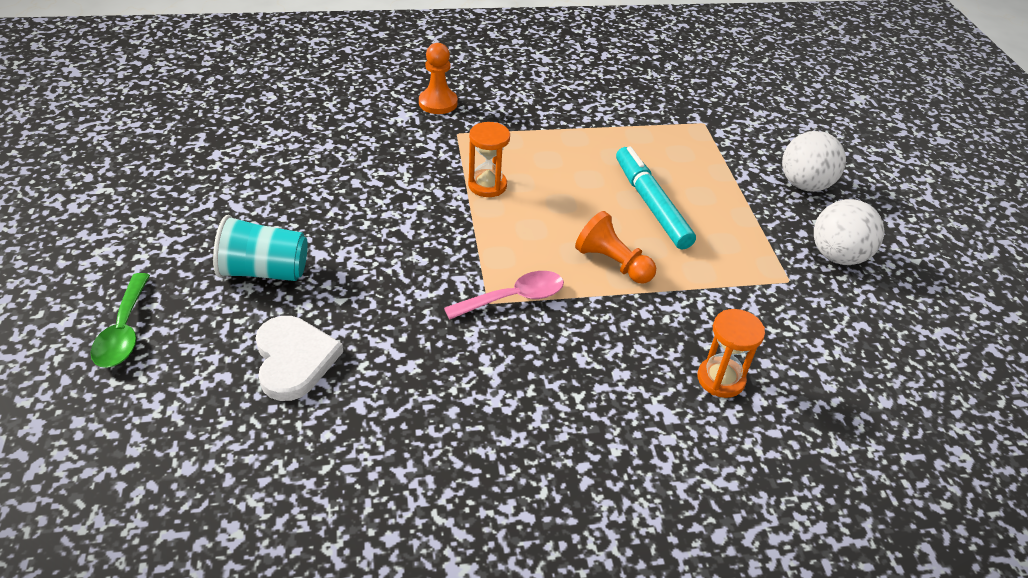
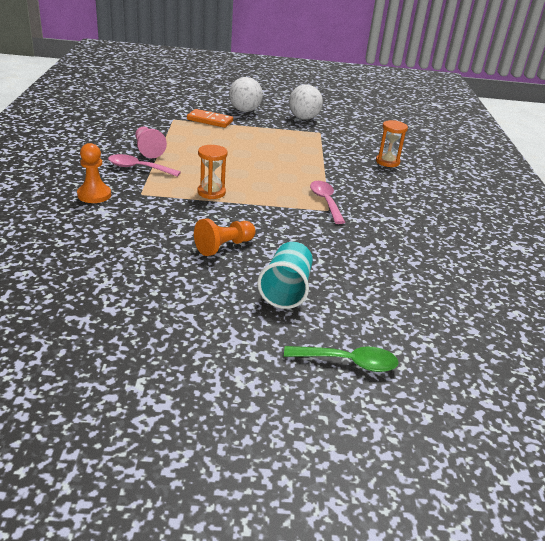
camera: 80 degrees left, 10 degrees down
white heart [255,316,343,401] -> none
orange pawn [575,211,656,283] -> orange pawn moved to [194,219,256,256]
turquoise marker [616,146,696,249] -> none
none -> pink spoon [108,154,181,177]
none -> pink pawn [135,127,167,158]
none -> orange domino [187,109,233,128]

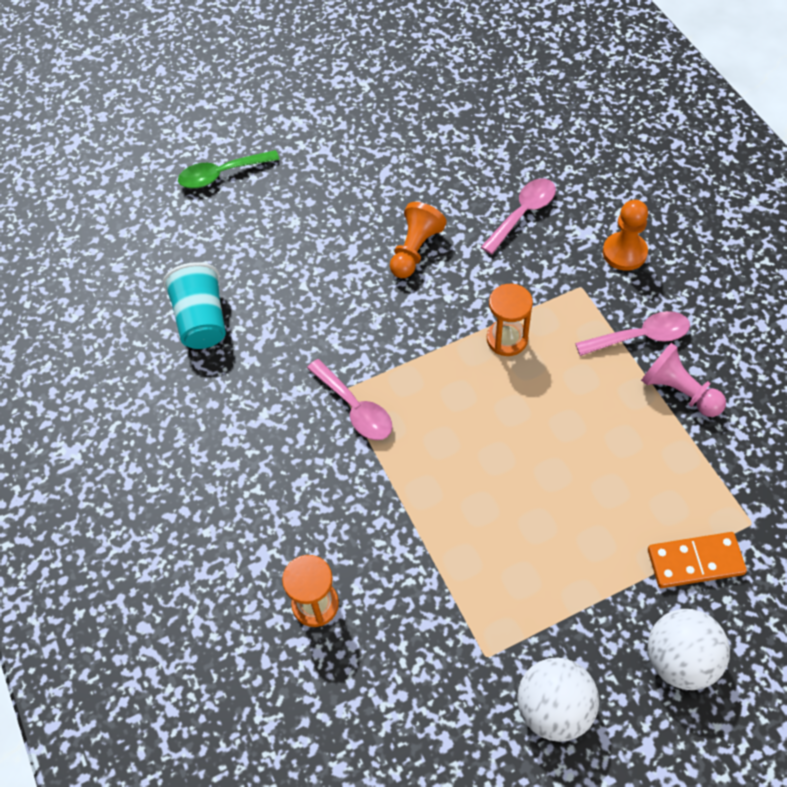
camera: 160 degrees right, 25 degrees up
turquoise cup [257,242,313,309] -> turquoise cup moved to [163,262,226,349]
none -> pink spoon [481,178,556,254]

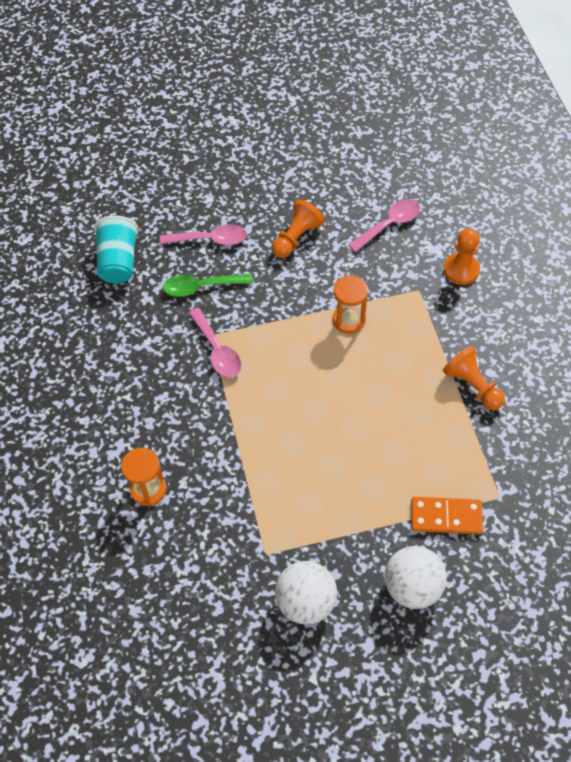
camera: 10 degrees right, 0 degrees up
green spoon [178,150,280,189] -> green spoon moved to [163,274,253,297]
pink spoon [575,311,690,356] -> pink spoon moved to [160,224,247,245]
pink pawn [641,343,726,417] -> orange pawn [443,346,505,410]

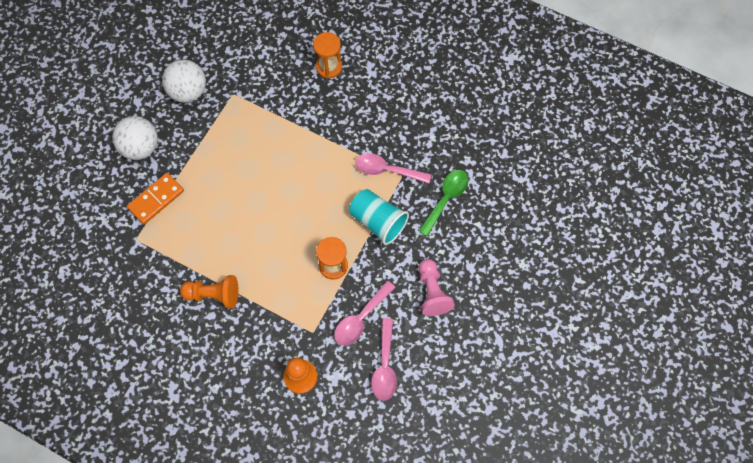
camera: 130 degrees right, 10 degrees up
turquoise cup [94,215,139,284] -> turquoise cup moved to [349,189,409,245]
pink spoon [160,224,247,245] -> pink spoon moved to [334,281,396,346]
orange pawn [272,199,325,258] -> pink pawn [418,259,455,316]

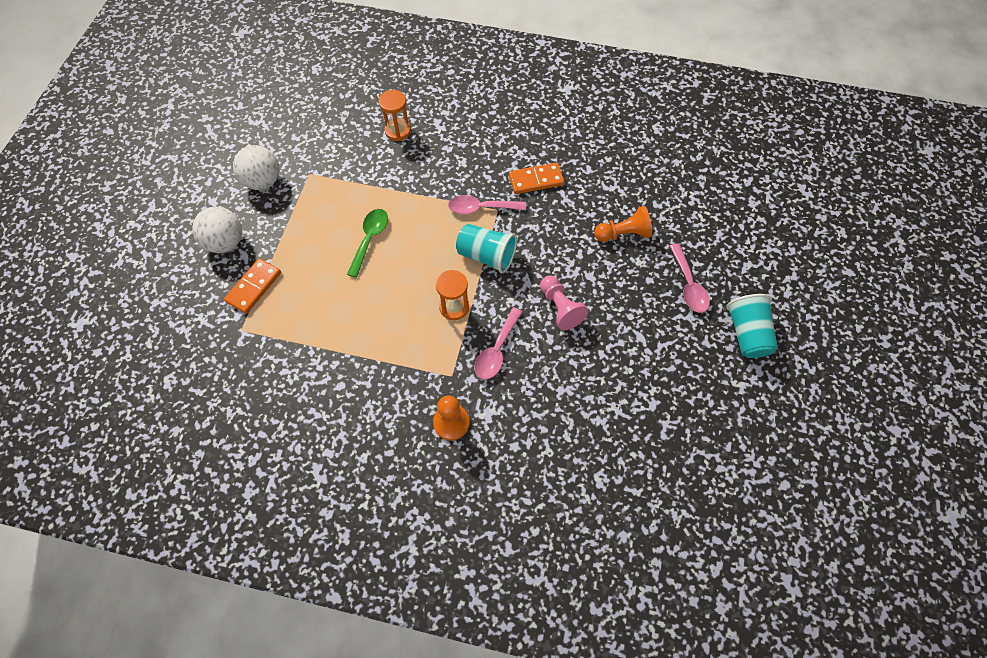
camera: 15 degrees left, 5 degrees down
orange pawn [180,275,239,308] -> orange pawn moved to [594,206,652,242]
pink spoon [371,318,397,401] -> pink spoon moved to [670,243,710,313]
green spoon [419,170,469,236] -> green spoon moved to [347,209,388,278]
none -> orange domino [509,163,564,194]
none -> turquoise cup [726,294,778,358]

